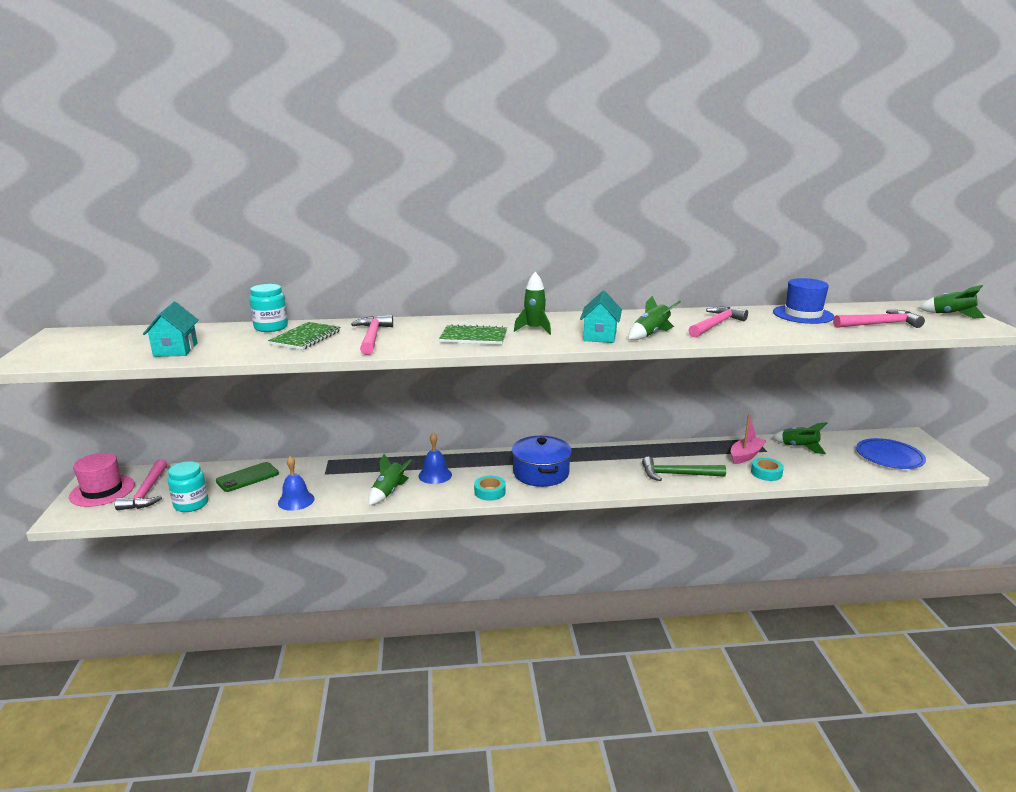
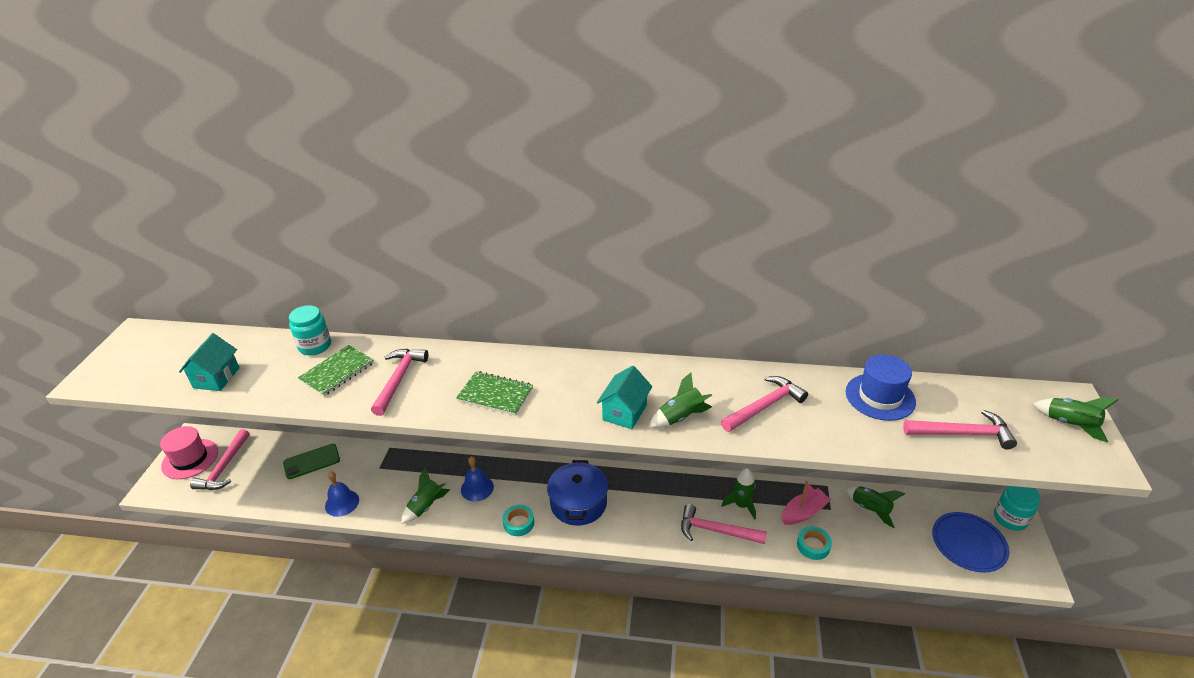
camera: 15 degrees right, 15 degrees up
turquoise jar [168,461,208,512] -> turquoise jar moved to [994,486,1040,531]
green rocket [514,272,551,335] -> green rocket moved to [721,468,756,520]
green hammer [642,457,726,481] -> pink hammer [681,504,767,544]

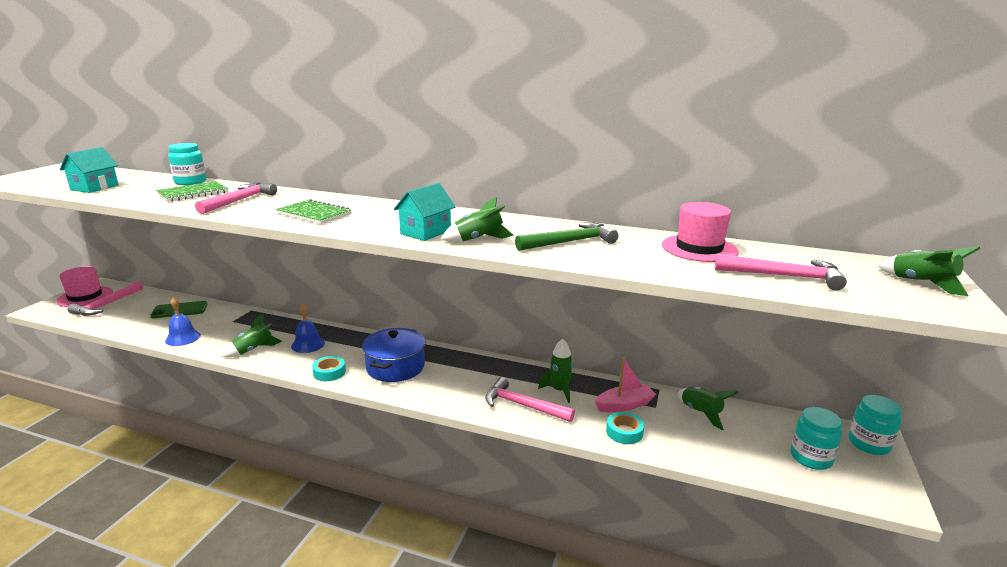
camera: 10 degrees right, 15 degrees down
pink hammer [721,376,808,432] -> green hammer [515,222,618,251]
blue hat [846,355,916,421] -> pink hat [662,202,738,262]
blue plate [932,512,1009,573] -> turquoise jar [790,407,843,470]

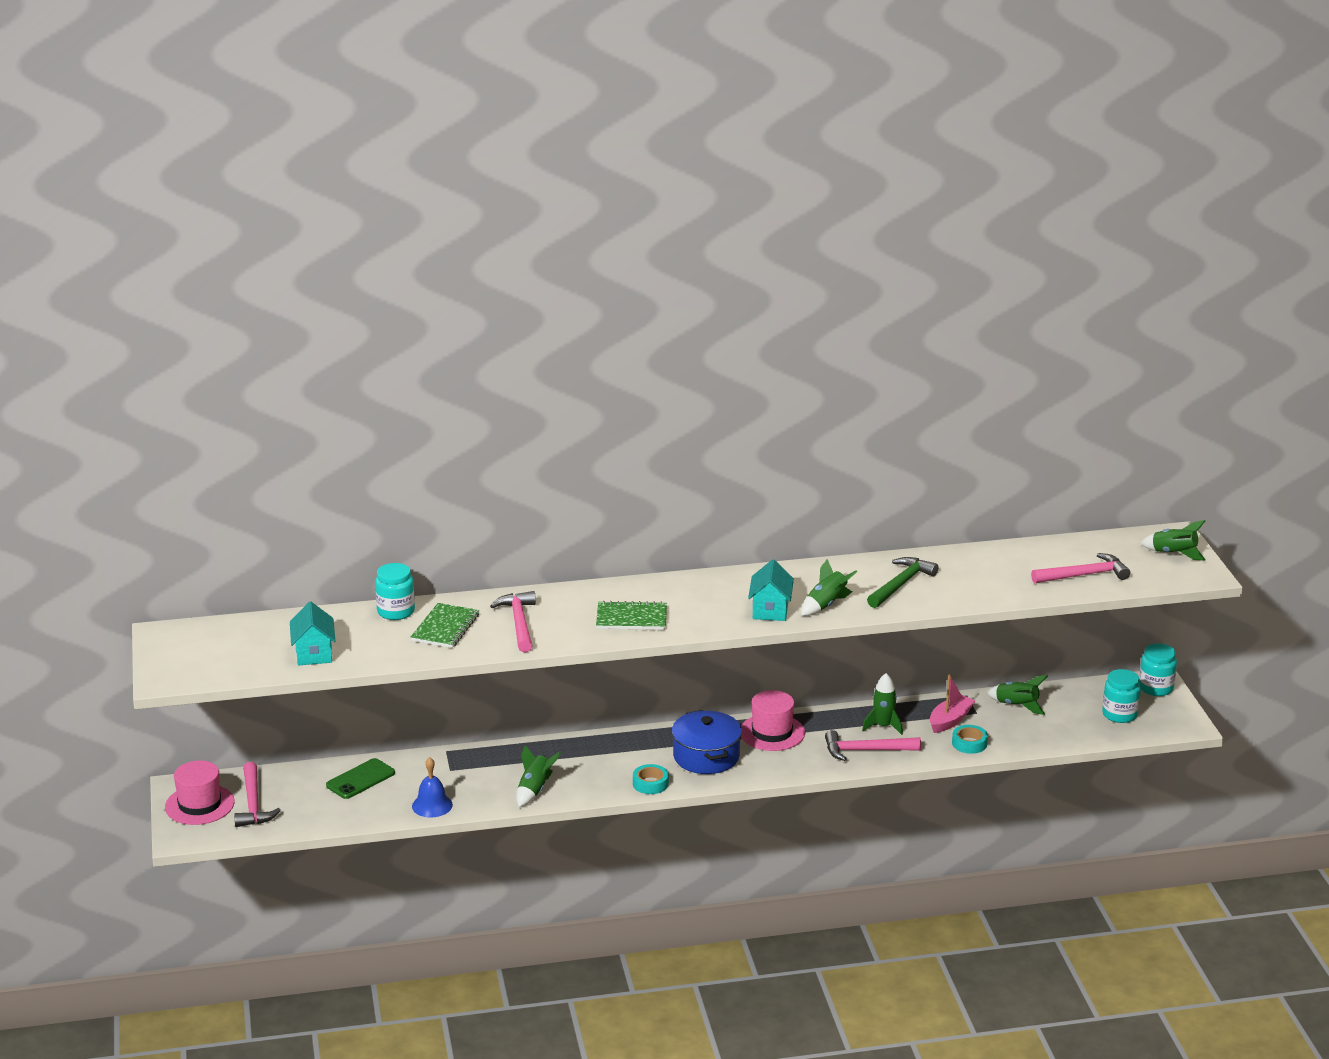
camera: 30 degrees left, 5 degrees up
blue bell [291,303,325,353] -> none
pink hat [662,202,738,262] -> pink hat moved to [741,690,805,751]

